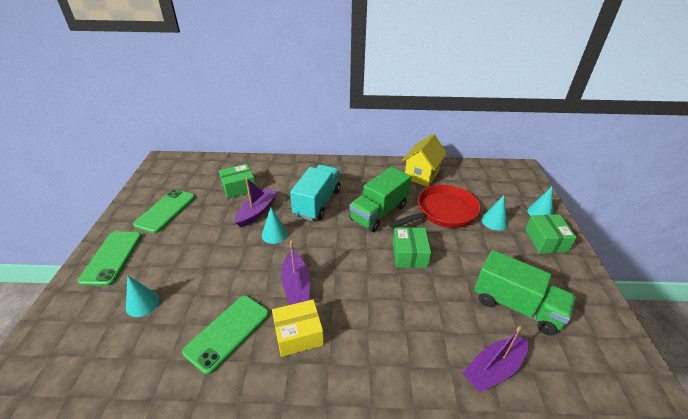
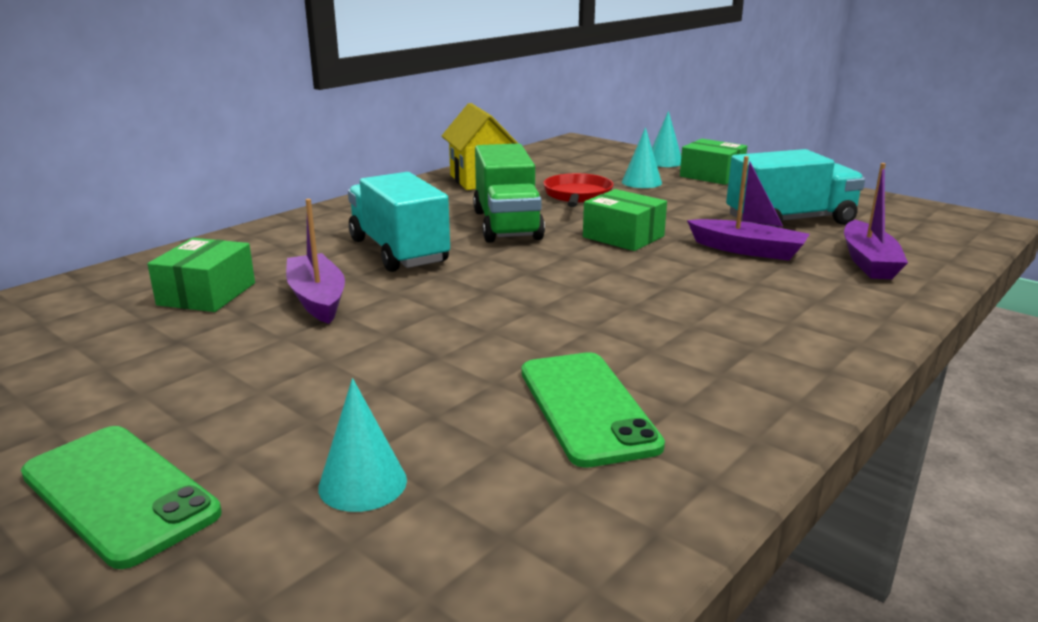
camera: 50 degrees left, 15 degrees down
green phone [133,189,195,233] -> none
turquoise cone [262,208,288,244] -> none
yellow box [272,299,324,357] -> none
purple boat [281,241,310,305] -> purple boat moved to [687,156,809,261]
red pan [388,185,481,229] -> red pan [543,173,614,207], size x0.66
green truck [474,250,576,336] -> turquoise truck [726,149,865,227]

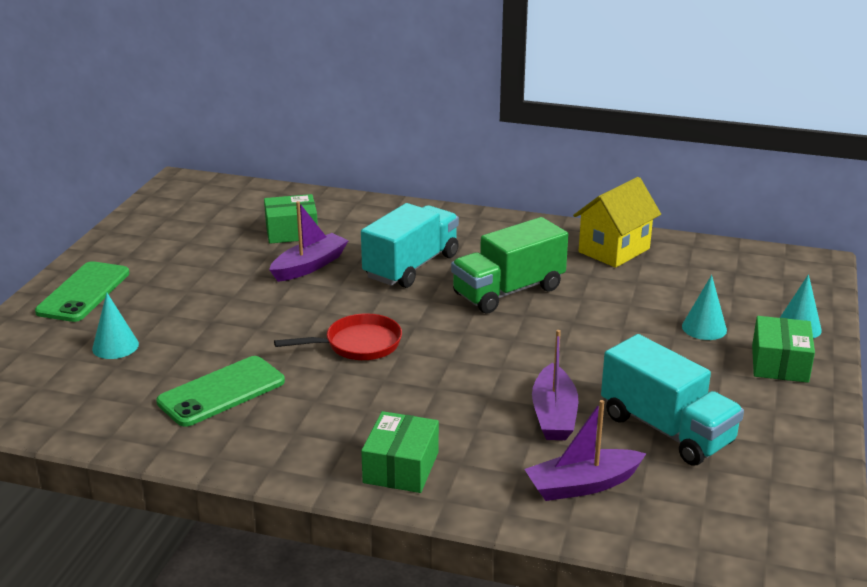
camera: 65 degrees right, 5 degrees up
red pan [543,173,614,207] -> red pan moved to [274,313,402,360]
green box [583,189,667,251] -> green box moved to [361,411,439,493]

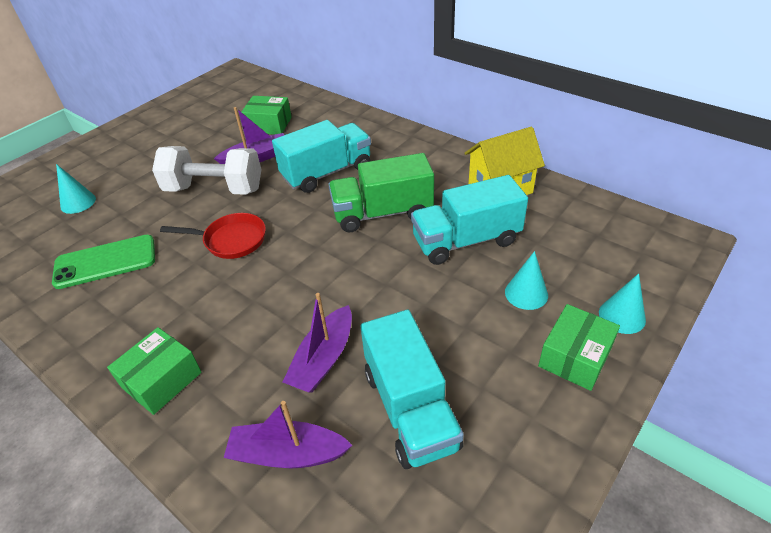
camera: 25 degrees right, 15 degrees up
green phone [35,261,130,322] -> none
none -> white dumbbell [152,146,261,195]
none -> turquoise truck [411,175,528,265]

